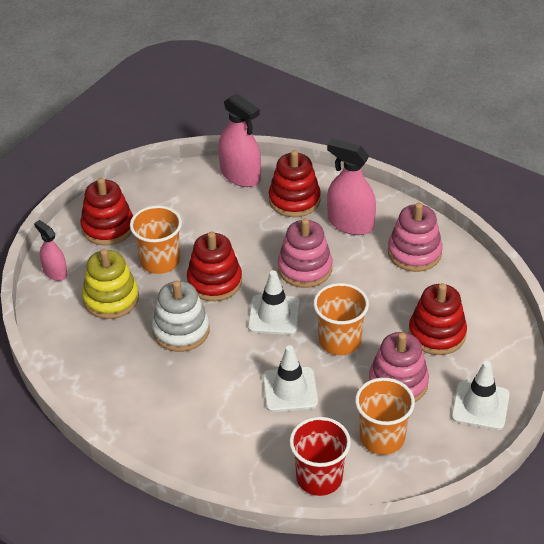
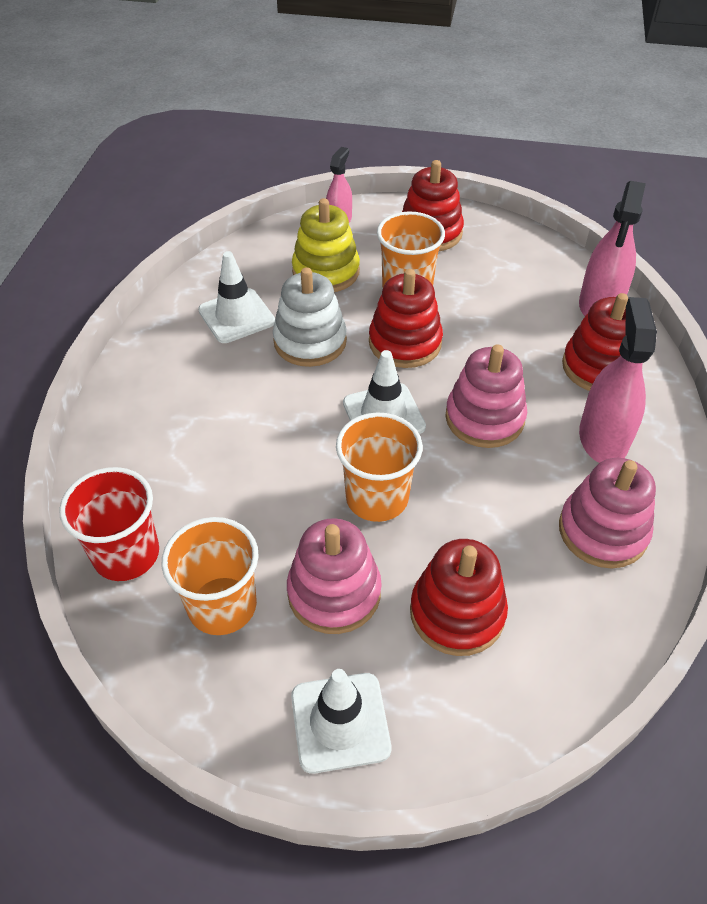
camera: 65 degrees right, 5 degrees up
white traffic cone [262,345,318,412] -> white traffic cone moved to [198,251,275,343]

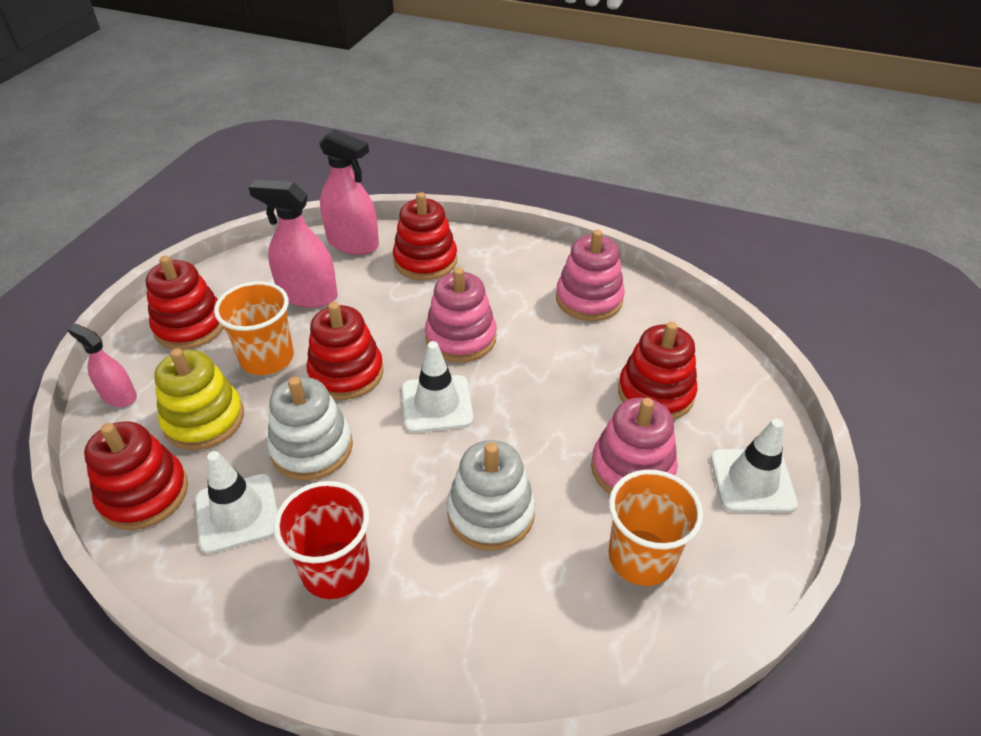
camera: 80 degrees left, 5 degrees down
red cup [59,467,159,581] -> red cup moved to [273,481,369,599]
orange cup [336,413,423,522] -> none
pink spray bottle [579,297,657,463] -> pink spray bottle moved to [248,180,338,308]
none -> red stacking toy [84,422,188,530]
none -> white stacking toy [447,440,536,551]

